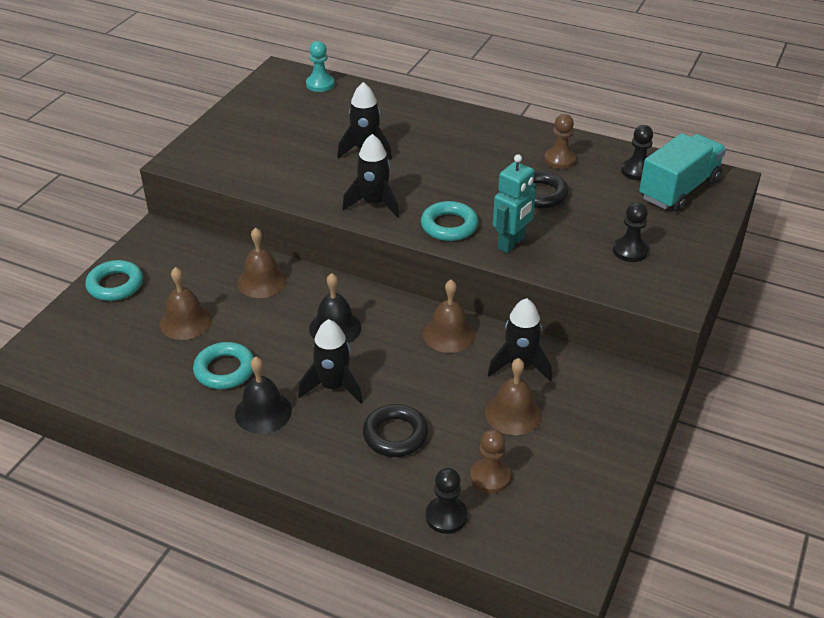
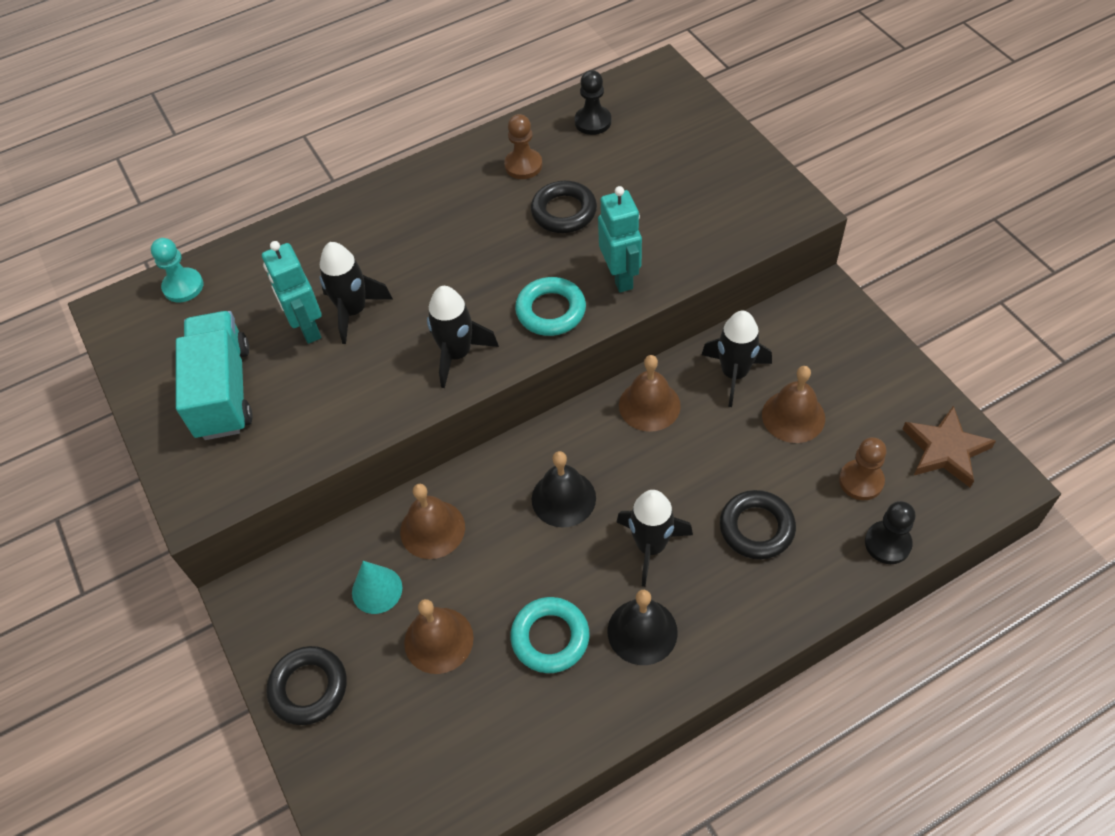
camera: 50 degrees left, 15 degrees up
turquoise ring [85,260,143,301] -> black ring [267,646,347,725]
black pawn [613,202,649,262] -> none
turquoise truck [639,133,726,212] -> turquoise truck moved to [176,311,252,440]
none -> turquoise robot [262,241,322,344]
none -> turquoise cone [352,561,402,614]
none -> brown star [902,406,996,488]

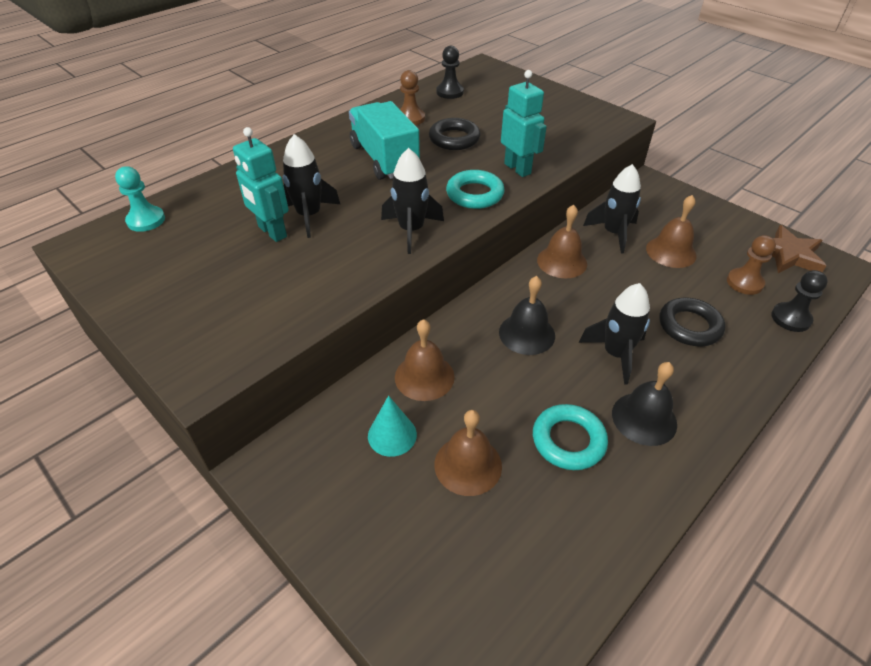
camera: 20 degrees left, 10 degrees down
turquoise truck [176,311,252,440] -> turquoise truck moved to [349,101,420,180]
black ring [267,646,347,725] -> none

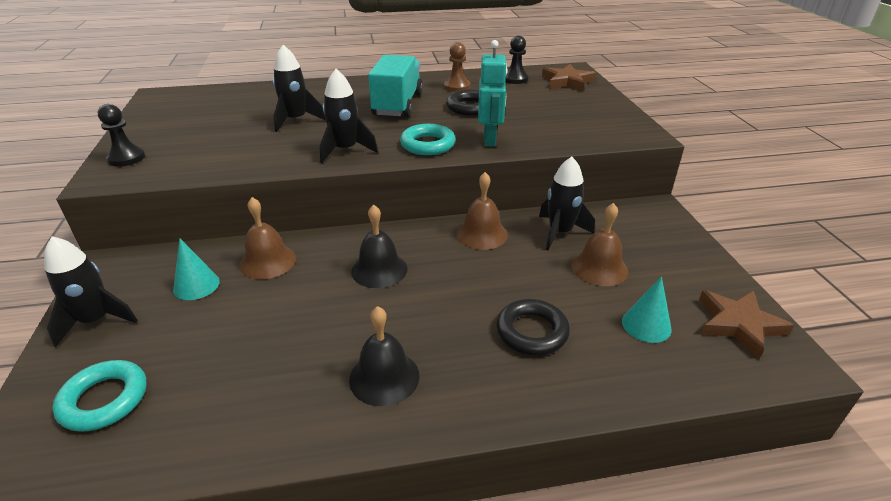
camera: 35 degrees right, 10 degrees down
turquoise pawn [115,166,165,232] -> none
turquoise robot [233,127,289,242] -> none
brown bell [434,410,502,496] -> none
turquoise ring [533,404,608,470] -> turquoise ring moved to [53,360,147,432]
black rocket [579,283,650,385] -> black rocket moved to [44,236,138,347]
brown pawn [727,235,776,295] -> turquoise cone [622,276,672,343]
black pawn [771,270,828,332] -> black pawn moved to [98,104,145,167]
none -> brown star [542,64,596,91]

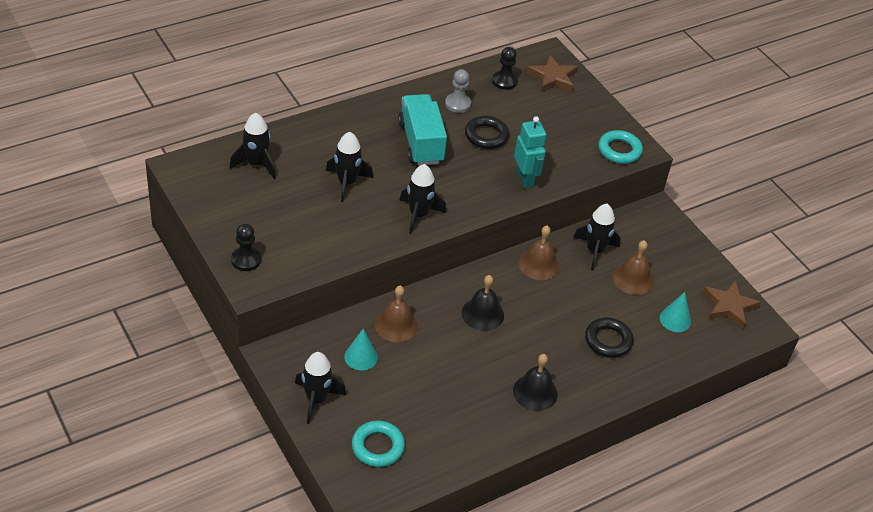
camera: 25 degrees left, 10 degrees up
turquoise ring [400,124,455,155] -> turquoise ring moved to [599,130,643,164]
brown pawn [444,42,471,92] -> grey pawn [445,69,471,113]
none -> black rocket [229,113,276,179]

